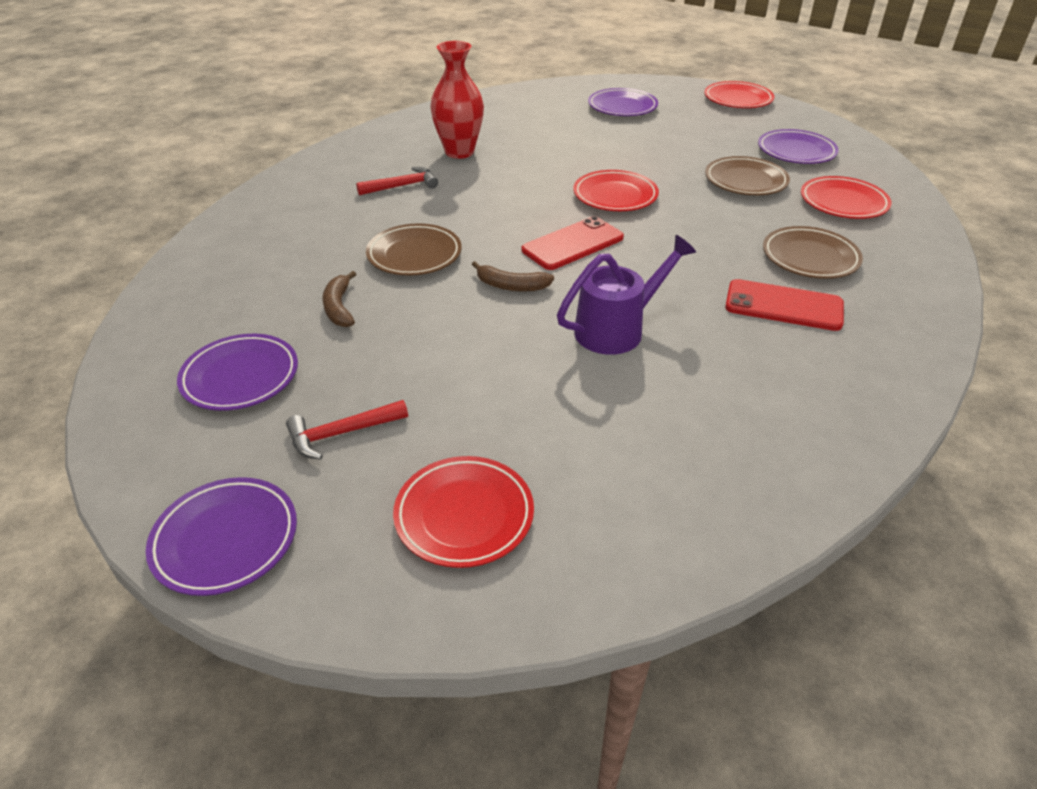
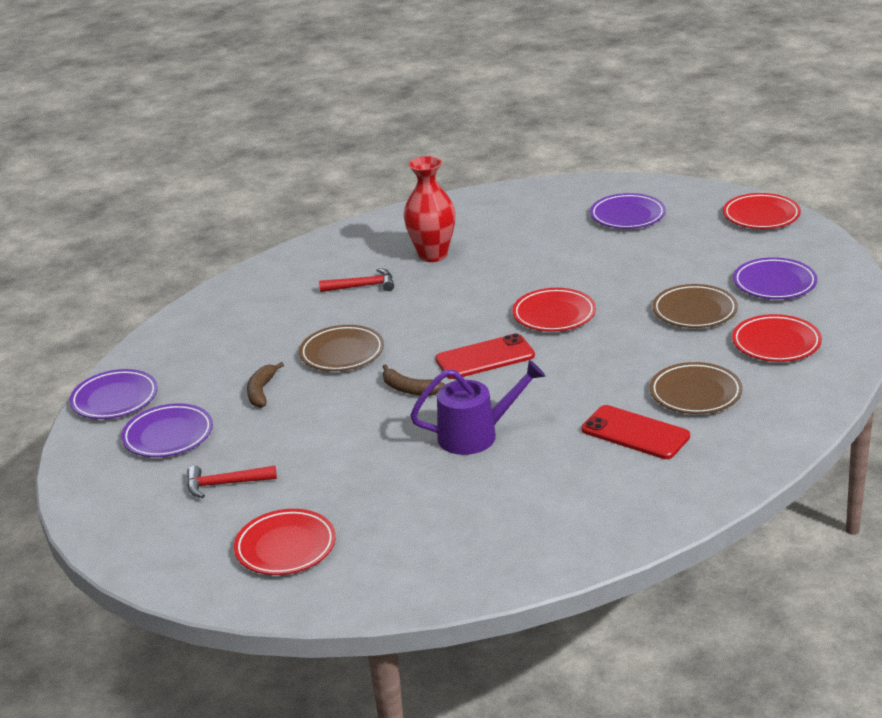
camera: 20 degrees right, 10 degrees down
purple plate [146,477,297,596] -> purple plate moved to [69,369,158,419]

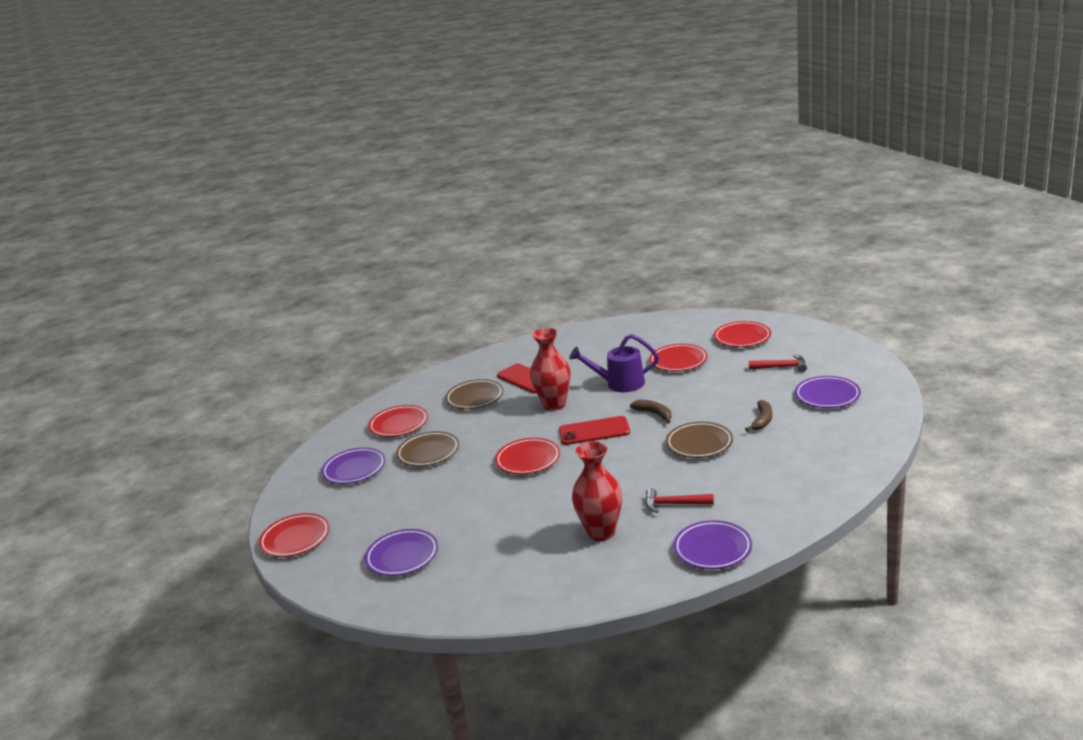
camera: 165 degrees left, 5 degrees down
purple plate [69,369,158,419] -> purple plate moved to [673,520,752,570]
none -> red vase [530,328,571,411]
none -> red plate [649,344,708,371]

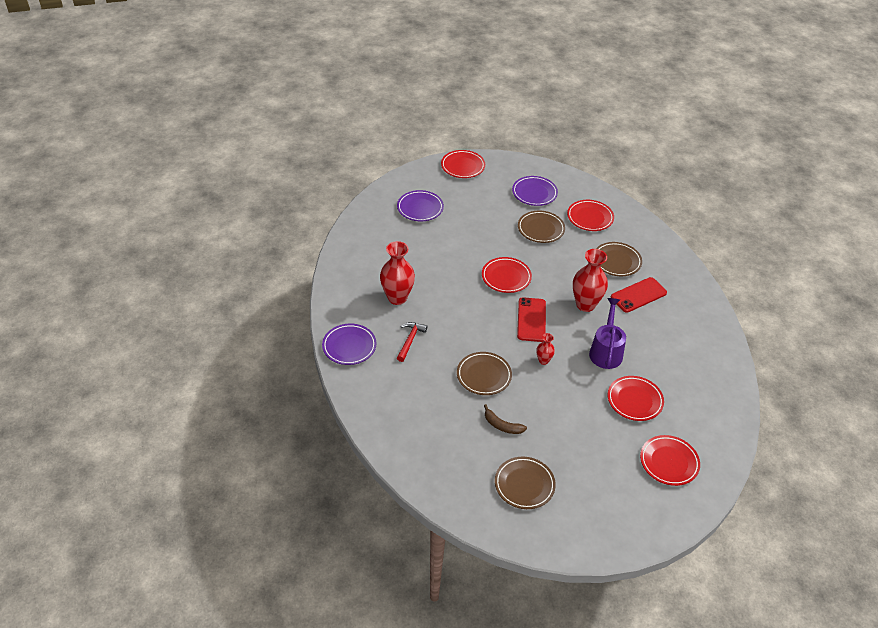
camera: 95 degrees right, 20 degrees up
brown banana [630,400,671,423] -> red vase [537,333,555,365]
red hammer [749,355,807,372] -> none
purple plate [795,376,861,408] -> brown plate [495,457,556,509]

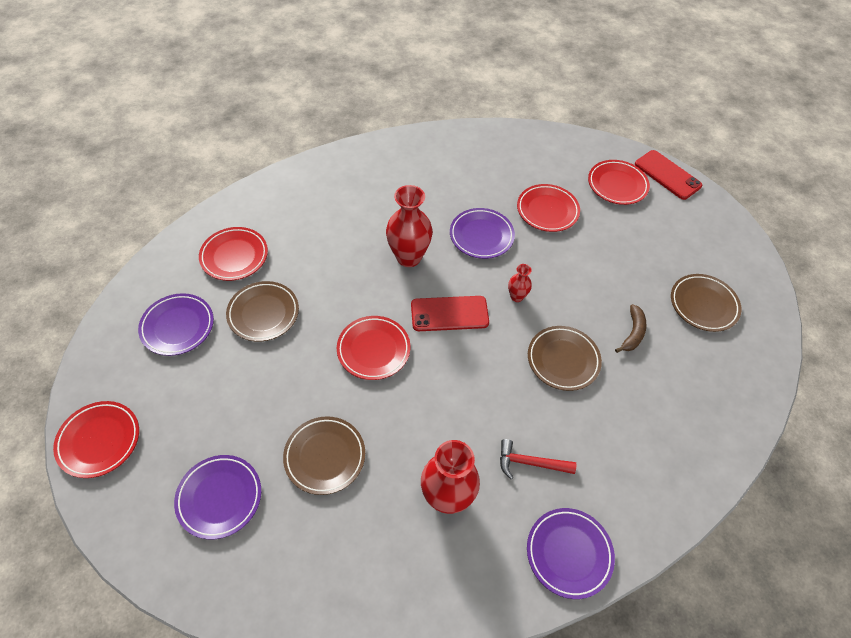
camera: 100 degrees left, 10 degrees up
purple watering can [589,298,626,369] -> purple plate [450,208,515,259]
brown plate [596,242,642,276] -> brown plate moved to [283,416,365,495]
red phone [611,277,667,313] -> red phone moved to [635,150,702,200]

